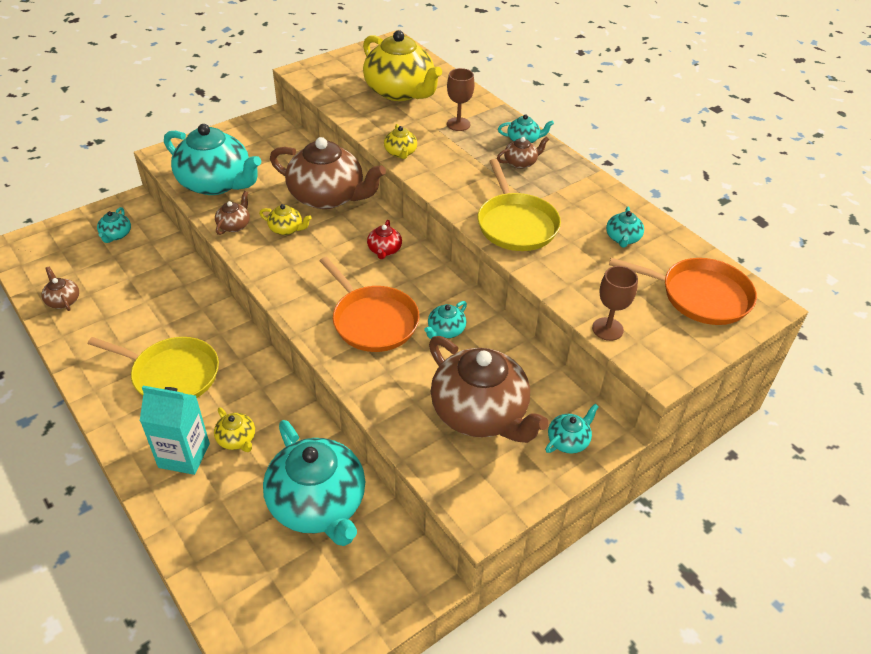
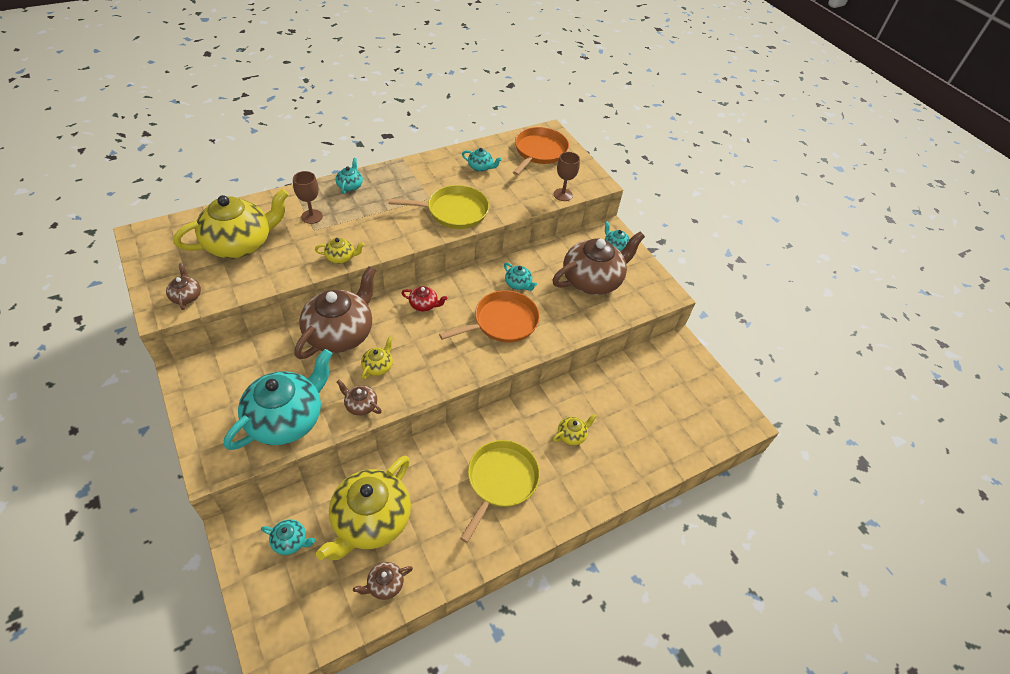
camera: 85 degrees left, 5 degrees up
turquoise carton [140,386,210,475] -> none
turquoise teapot [263,420,365,546] -> none
brown teapot [497,137,549,169] -> brown teapot moved to [166,263,201,310]
none -> yellow teapot [316,455,411,560]

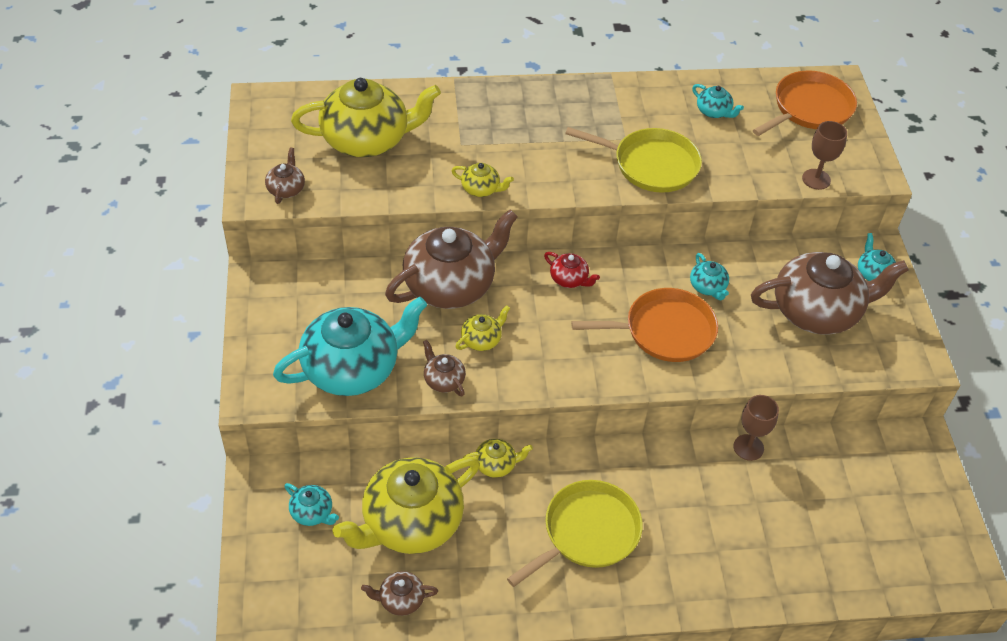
camera: 25 degrees right, 0 degrees up
brown goblet [293,171,323,224] -> brown goblet moved to [733,395,779,461]
turquoise teapot [336,158,363,194] -> none
yellow teapot [552,414,597,446] -> yellow teapot moved to [463,439,533,478]

